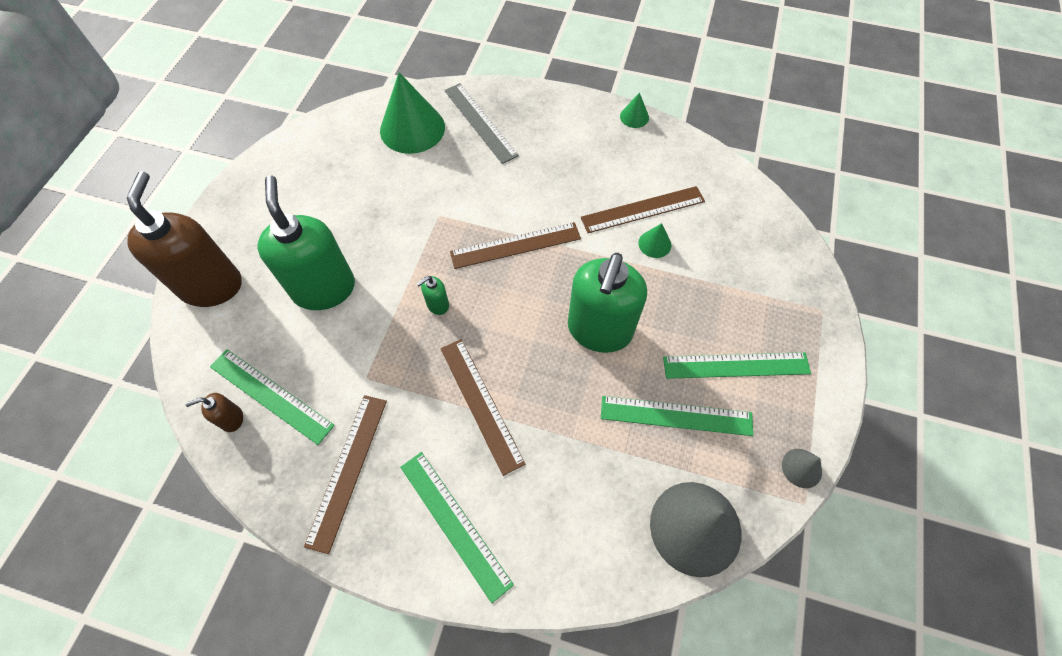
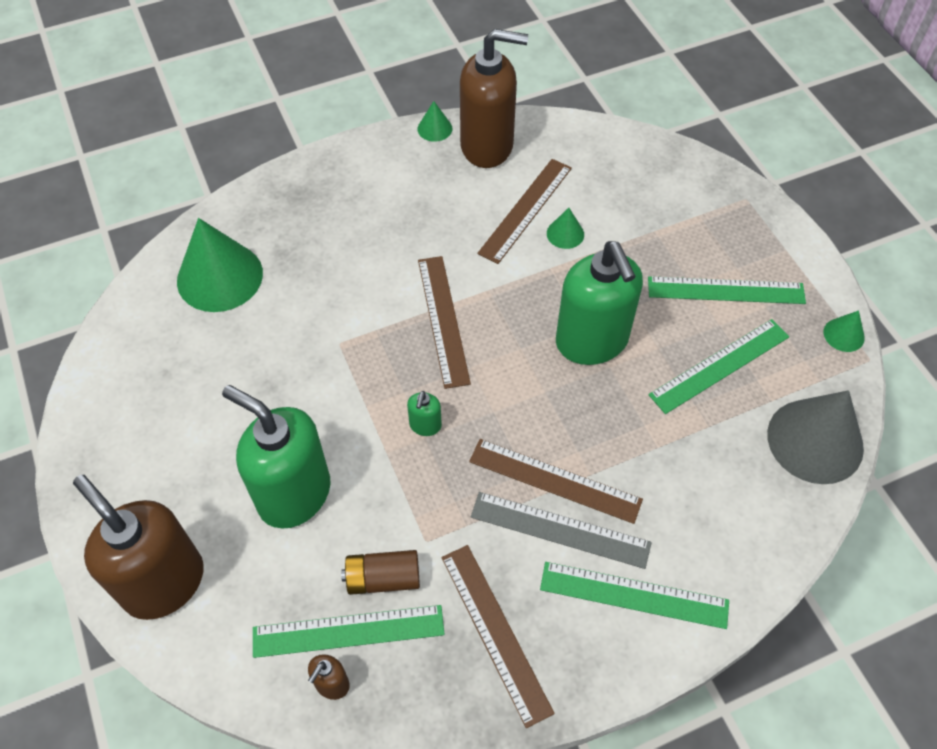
camera: 40 degrees left, 5 degrees down
grey ruler [444,83,519,164] -> grey ruler moved to [471,492,652,569]
brown ruler [450,222,581,269] -> brown ruler turned 45 degrees counterclockwise [418,256,471,389]
green ruler [663,352,811,379] -> green ruler turned 45 degrees clockwise [648,276,806,304]
grey cone [782,449,822,488] -> green cone [824,310,865,352]
none -> brown battery [341,550,420,595]
none -> brown soap dispenser [460,29,528,168]

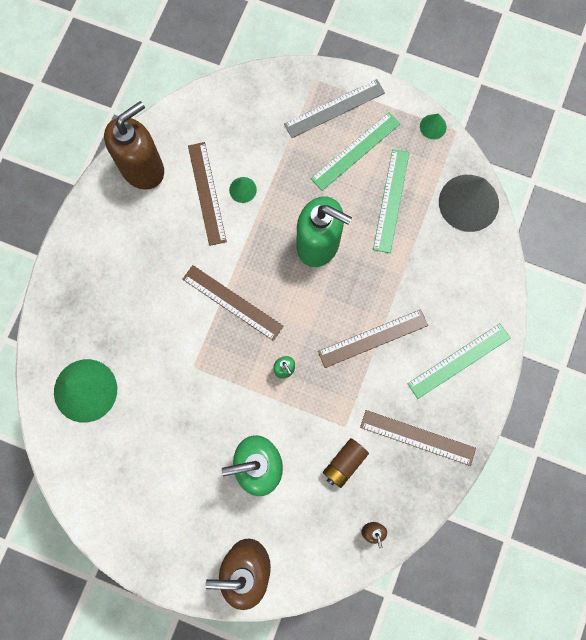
camera: 45 degrees left, 20 degrees up
green ruler [253,605,445,658] -> none
green cone [418,101,452,142] -> none
grey ruler [471,492,652,569] -> grey ruler moved to [284,79,385,138]

